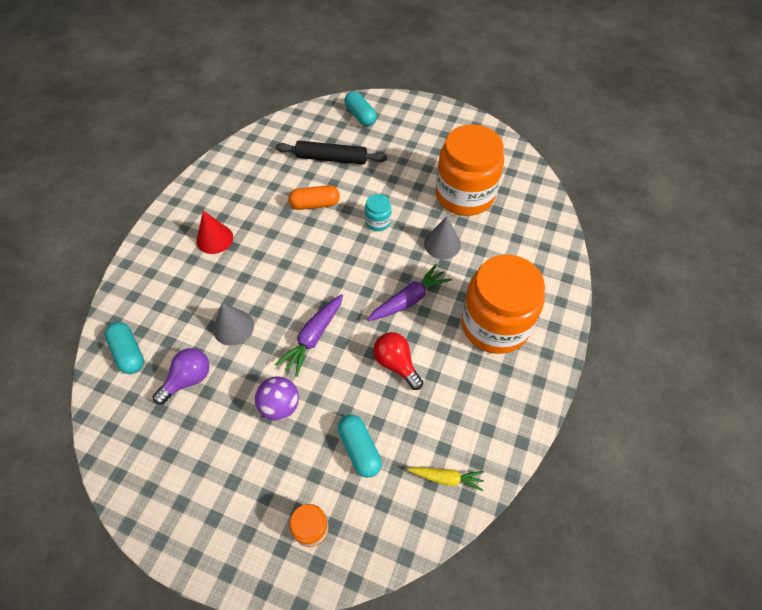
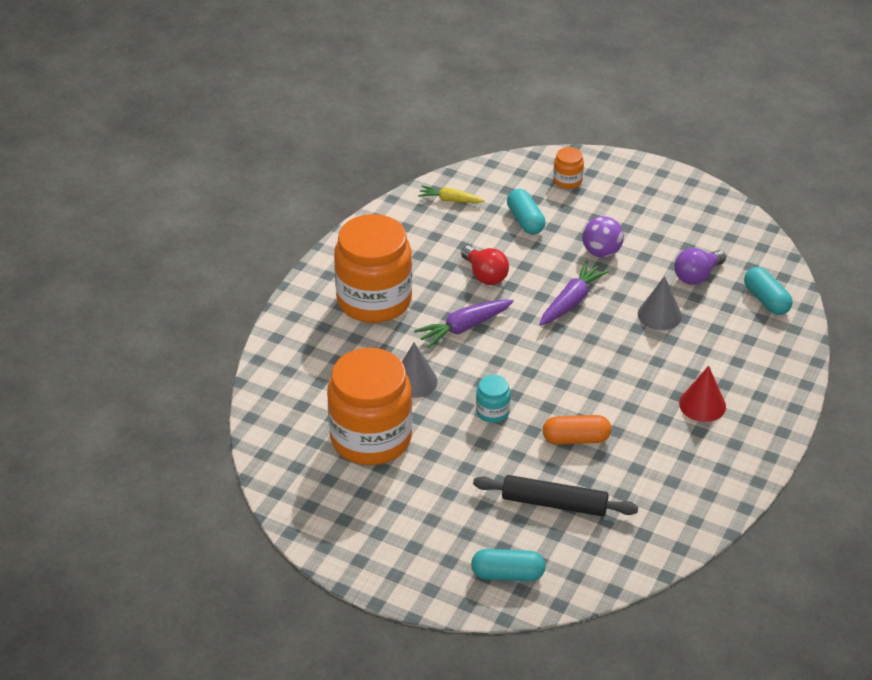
camera: 175 degrees left, 15 degrees down
turquoise capsule [344,91,377,126] -> turquoise capsule turned 60 degrees counterclockwise [471,549,546,581]

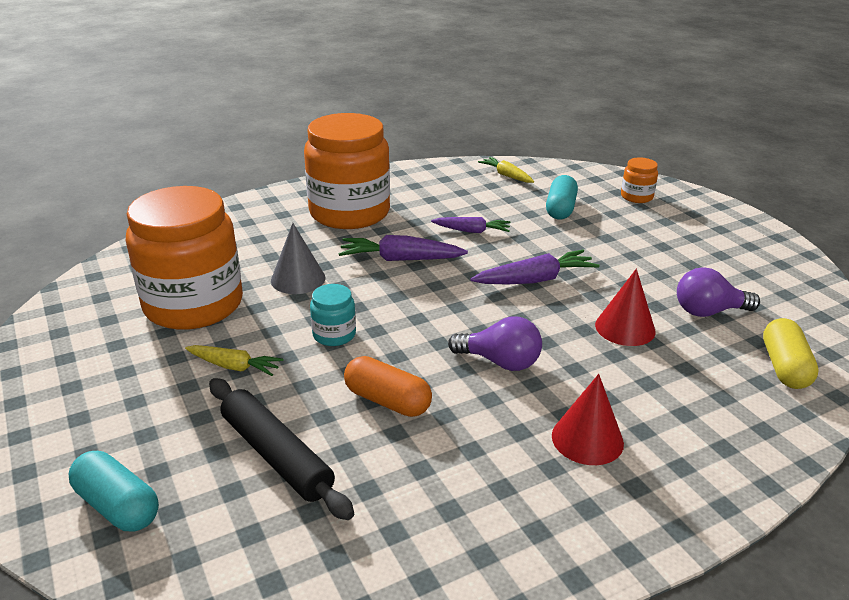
camera: 35 degrees right, 10 degrees down
red light bulb [461,246,509,285] -> purple carrot [431,217,510,233]
purple ball [582,216,624,258] -> none
grey cone [638,276,682,330] -> red cone [595,269,656,346]
turquoise capsule [744,267,793,315] -> yellow capsule [763,318,819,389]
none -> yellow carrot [185,345,284,376]
none -> purple light bulb [448,316,542,371]

